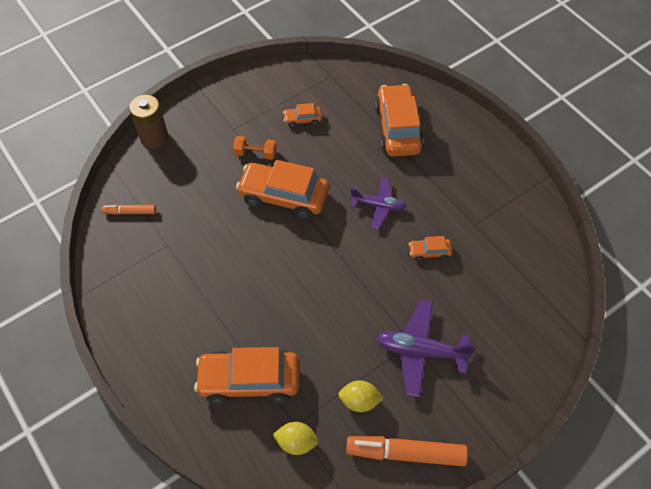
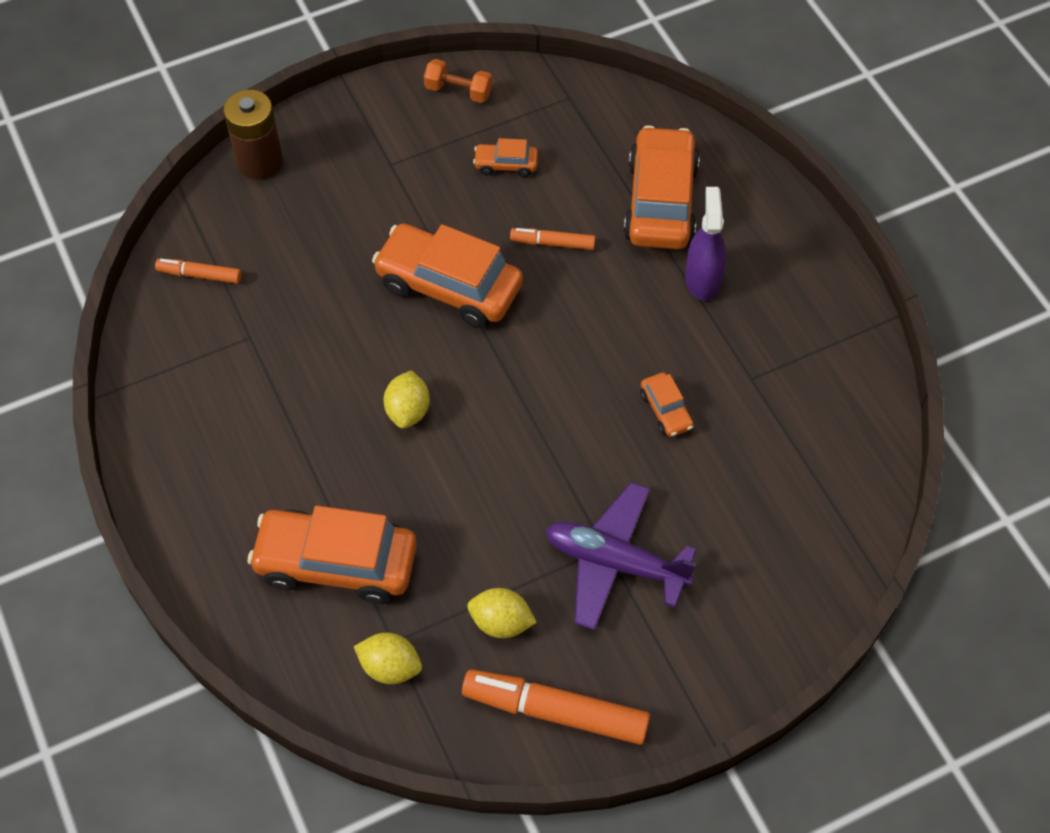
camera: 10 degrees right, 0 degrees up
orange dumbbell [233,136,277,160] -> orange dumbbell moved to [424,59,492,103]
purple plane [350,177,407,229] -> none
orange car [409,236,452,261] -> orange car turned 120 degrees counterclockwise [640,372,694,437]
none -> yellow lemon [383,370,430,429]
none -> orange marker [510,228,596,250]
none -> purple spray bottle [685,187,726,301]

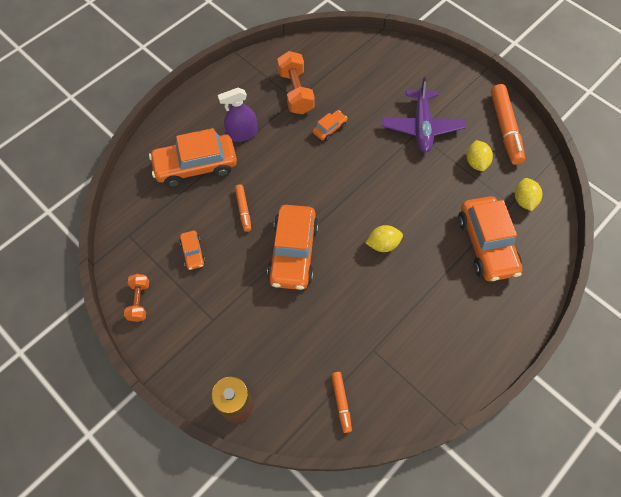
camera: 110 degrees left, 5 degrees up
none -> orange dumbbell [277,51,315,114]

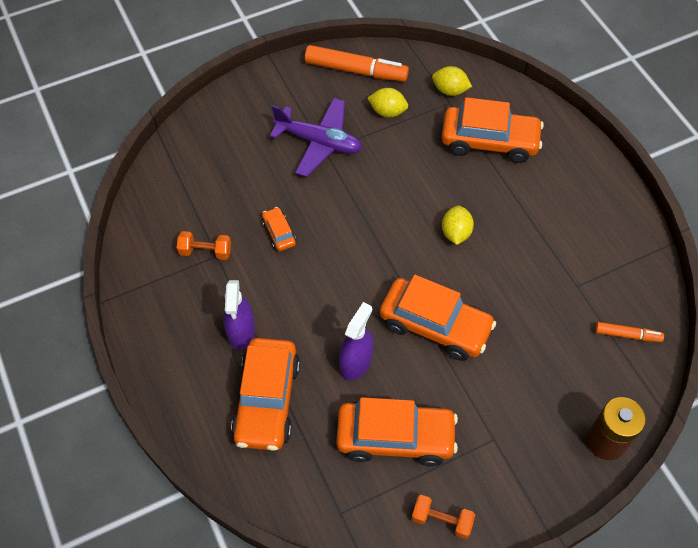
camera: 70 degrees left, 5 degrees down
orange car [179,231,206,270] -> orange car [336,397,458,467], size x2.17
orange marker [235,185,251,232] -> purple spray bottle [339,302,373,380]
orange dumbbell [277,51,315,114] -> orange dumbbell [177,231,231,260], size x0.62

